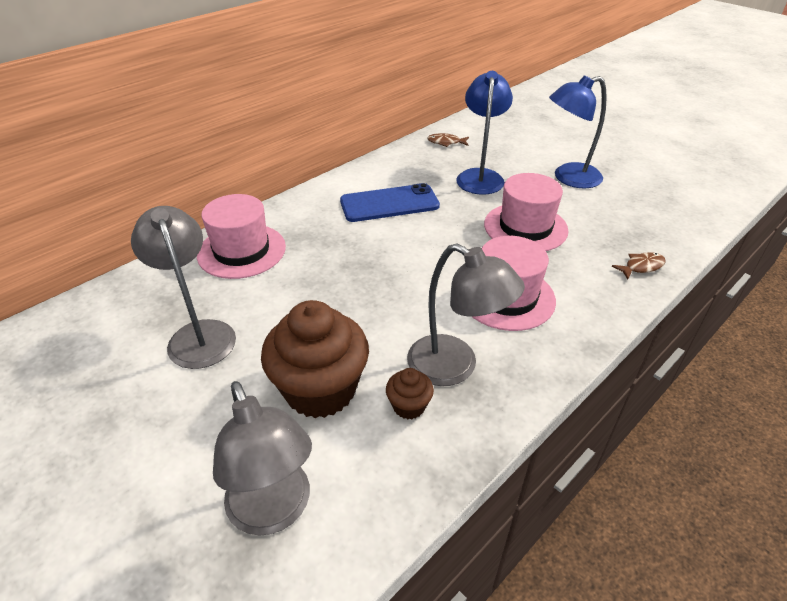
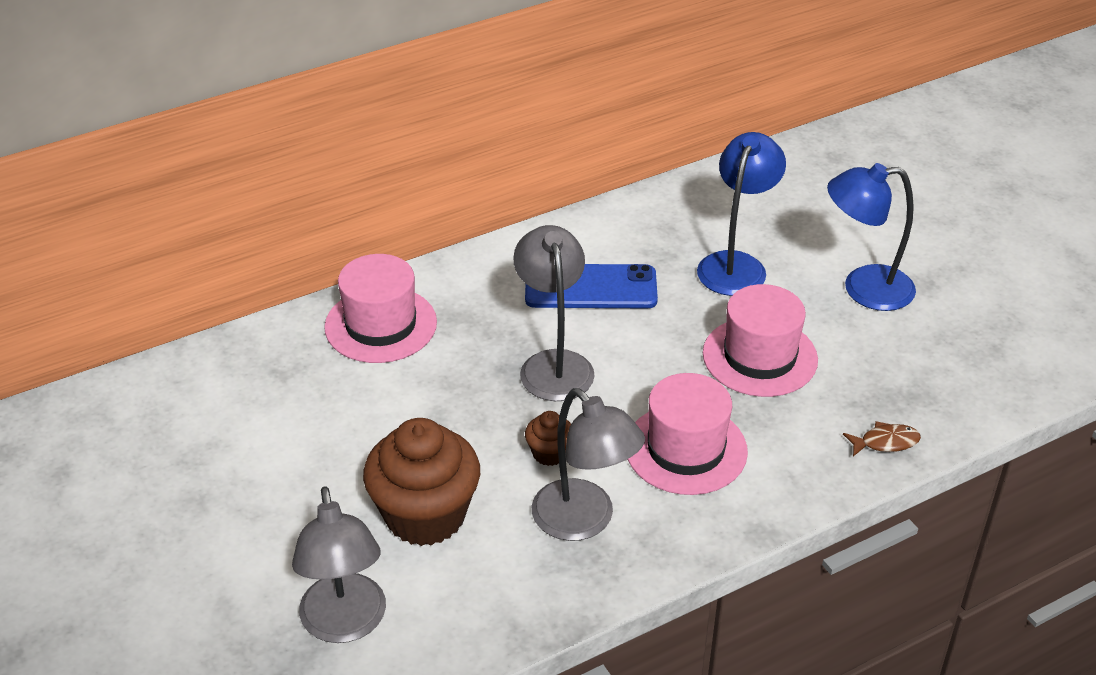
camera: 15 degrees right, 0 degrees up
grey lamp [131,206,236,369] -> grey lamp moved to [513,225,595,401]
brown cupcake [386,368,434,419] -> brown cupcake moved to [525,411,571,466]
brown fish [427,133,469,147] -> none

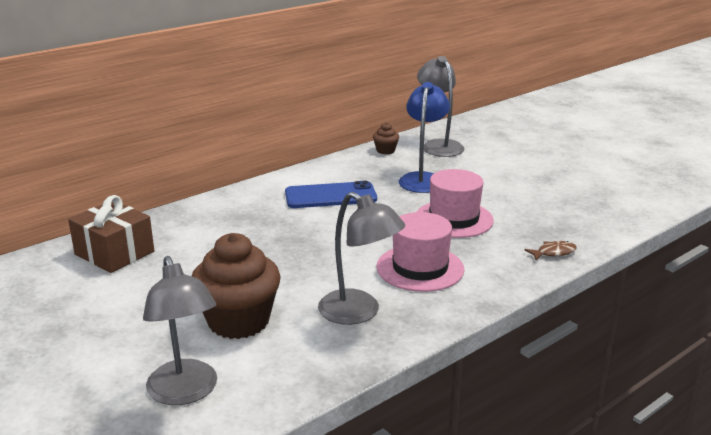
camera: 10 degrees left, 15 degrees down
pink hat [324,254,437,363] -> none
grey lamp [513,225,595,401] -> grey lamp moved to [417,56,464,157]
brown cupcake [525,411,571,466] -> brown cupcake moved to [373,122,399,154]
blue lamp [827,163,916,311] -> none
none -> brown gift [68,195,154,273]

